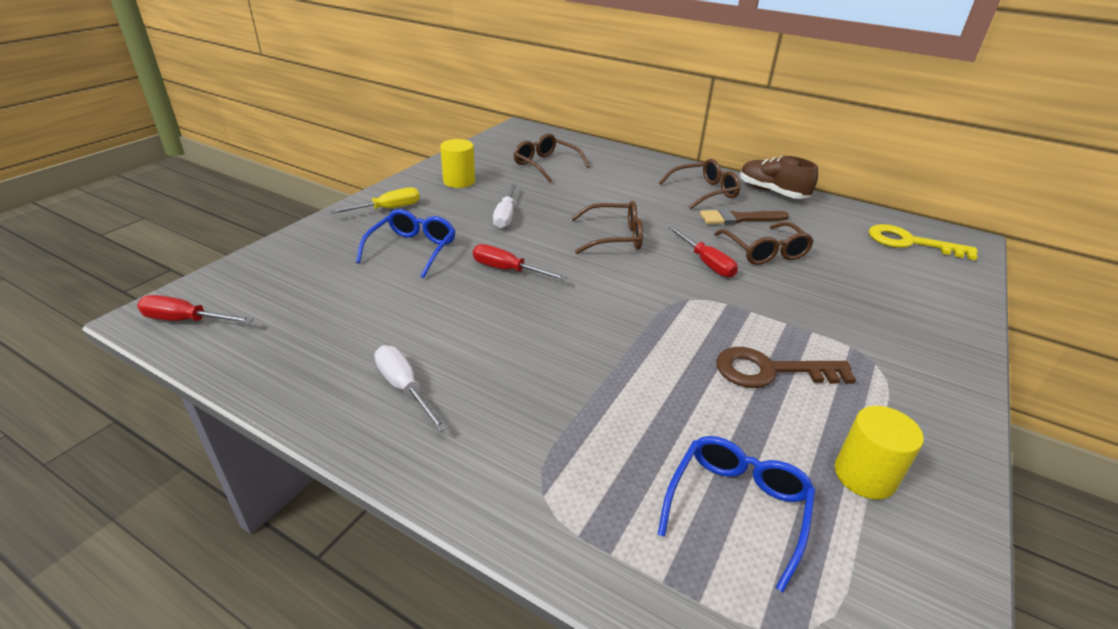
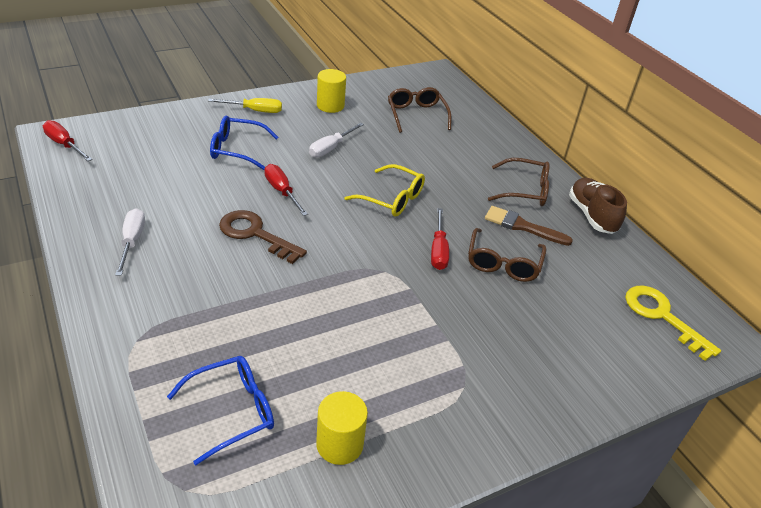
camera: 30 degrees right, 5 degrees up
blue glasses [356,209,455,278] -> blue glasses turned 135 degrees counterclockwise [210,116,278,170]
brown glasses [571,201,643,254] -> yellow glasses [344,164,425,217]
brown key [716,347,856,388] -> brown key moved to [219,210,307,264]

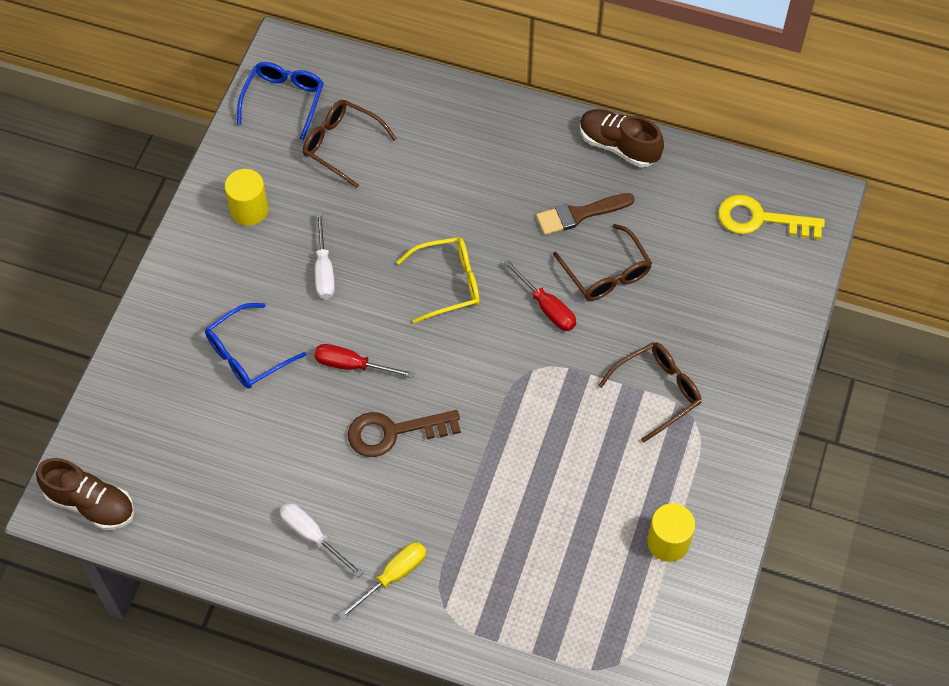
camera: 40 degrees left, 20 degrees up
red screwdriver [43,120,93,161] -> brown shoe [36,458,134,530]
blue glasses [167,356,274,465] -> blue glasses moved to [237,62,324,140]
yellow screwdriver [208,98,282,113] -> yellow screwdriver moved to [338,542,426,620]
brown glasses [488,158,550,206] -> brown glasses moved to [598,342,701,443]

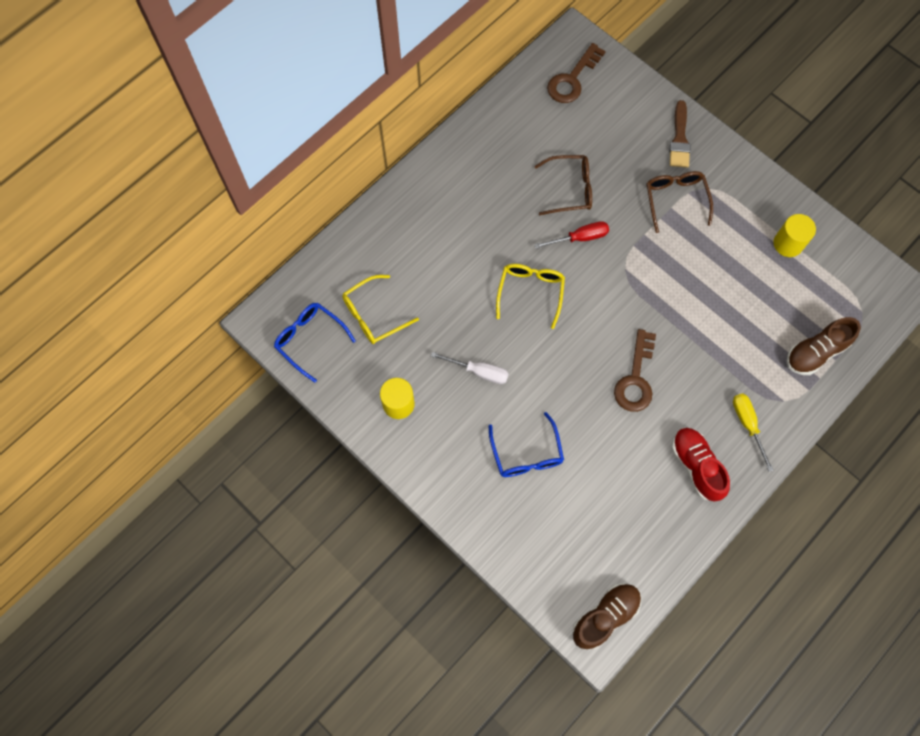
camera: 65 degrees left, 10 degrees up
white screwdriver [279,503,363,577] -> red shoe [671,428,730,502]
brown glasses [303,100,397,188] -> yellow glasses [342,275,419,344]
red screwdriver [314,344,415,378] -> none
brown brush [536,193,635,235] -> brown brush moved to [670,100,691,168]
brown shoe [580,109,664,167] -> brown shoe moved to [787,317,861,375]
yellow key [718,195,825,239] -> brown key [547,43,606,103]

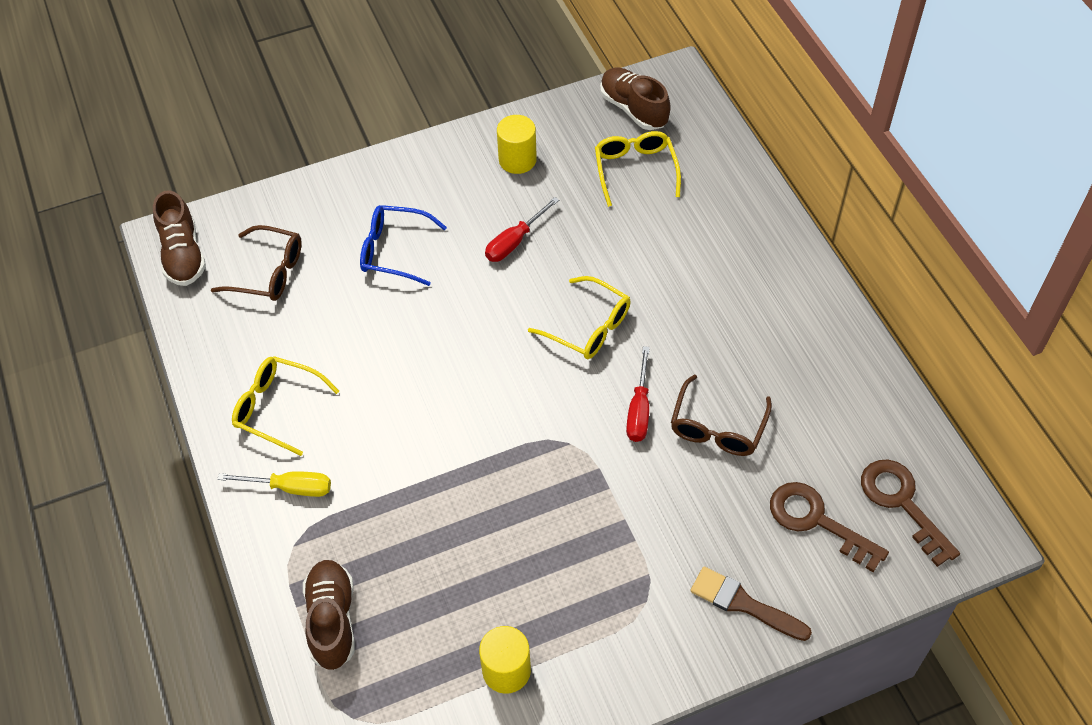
camera: 115 degrees right, 15 degrees down
blue glasses [274,303,356,383] -> brown shoe [600,67,671,130]
white screwdriver [431,352,509,384] -> red screwdriver [485,197,559,262]
brown key [614,329,656,412] -> brown key moved to [770,482,889,572]
brown glasses [646,171,713,233] -> brown glasses moved to [211,225,302,301]
red shoe [671,428,730,502] -> yellow glasses [232,356,339,456]

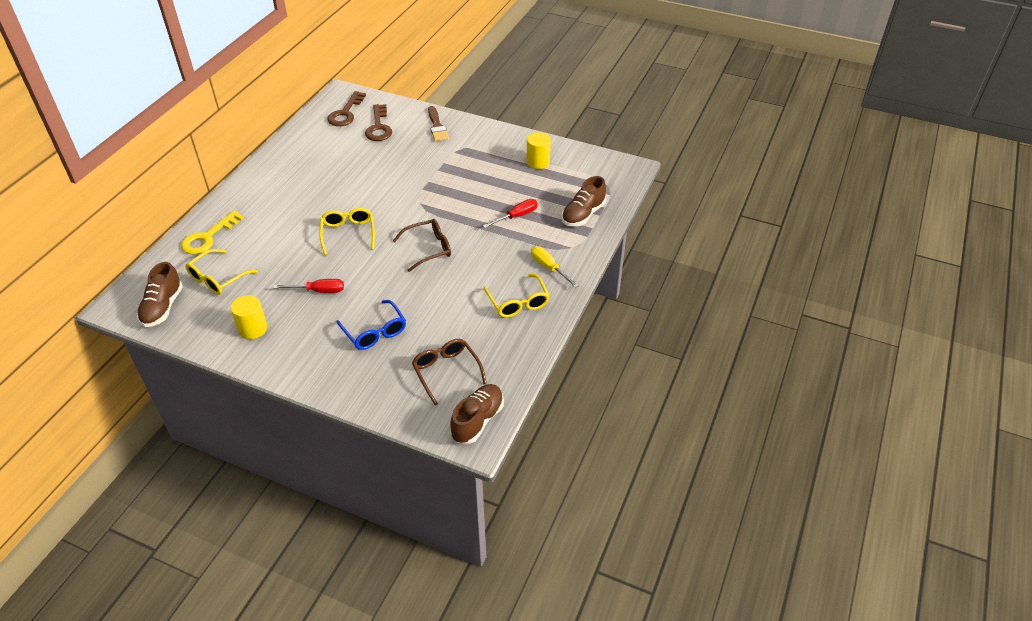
camera: 135 degrees left, 10 degrees down
red screwdriver [626,346,650,442] -> red screwdriver moved to [483,199,538,228]
brown glasses [671,374,772,456] -> brown glasses moved to [393,219,451,272]
none -> yellow key [181,210,244,254]

